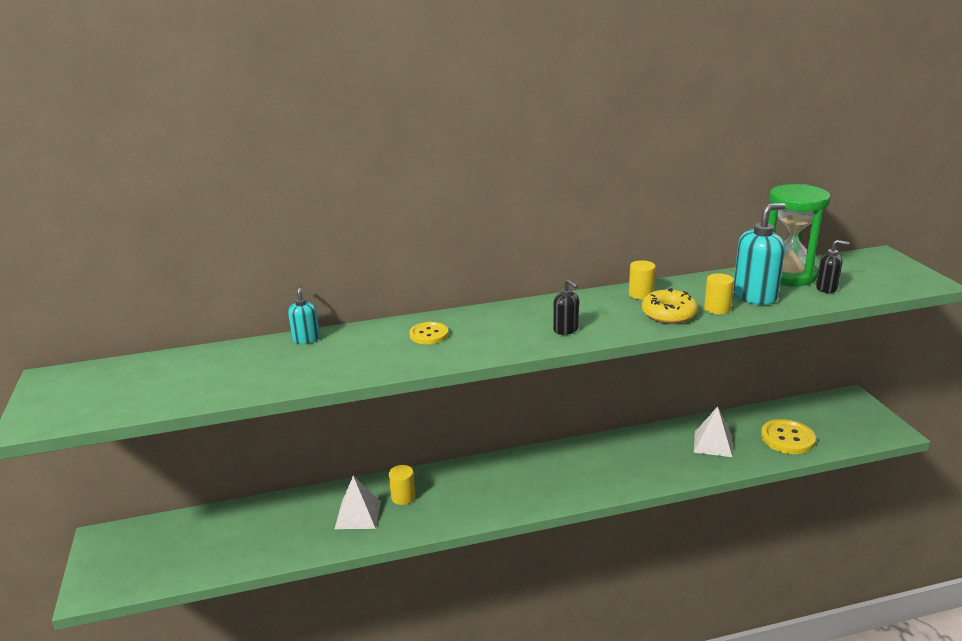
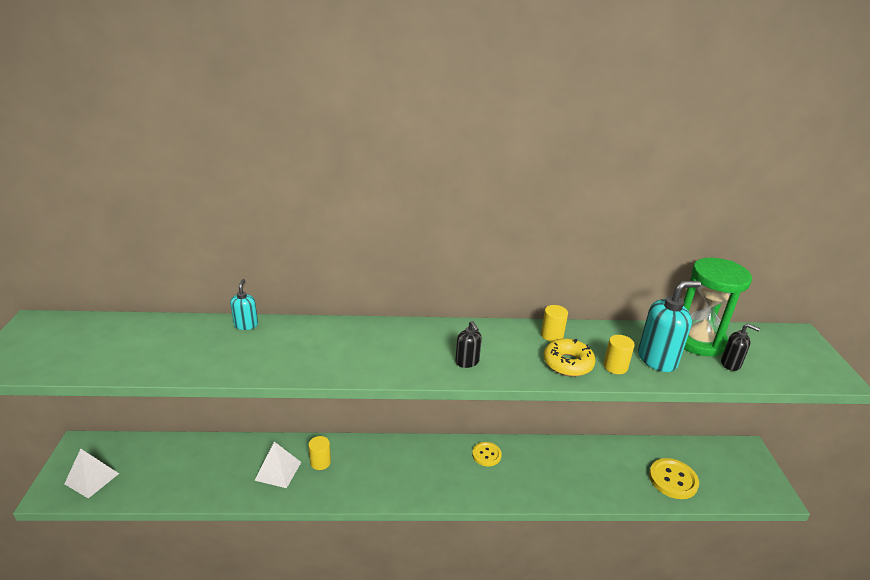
camera: 10 degrees right, 5 degrees up
yellow button [409,322,448,344] -> yellow button moved to [472,442,502,466]
white pyramid [694,406,733,457] -> white pyramid moved to [64,449,119,498]

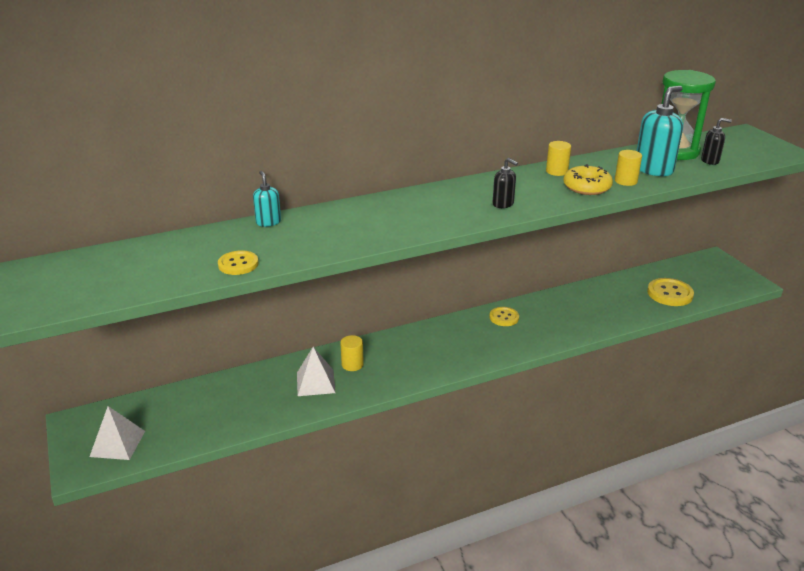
camera: 20 degrees left, 0 degrees up
none -> yellow button [218,250,259,275]

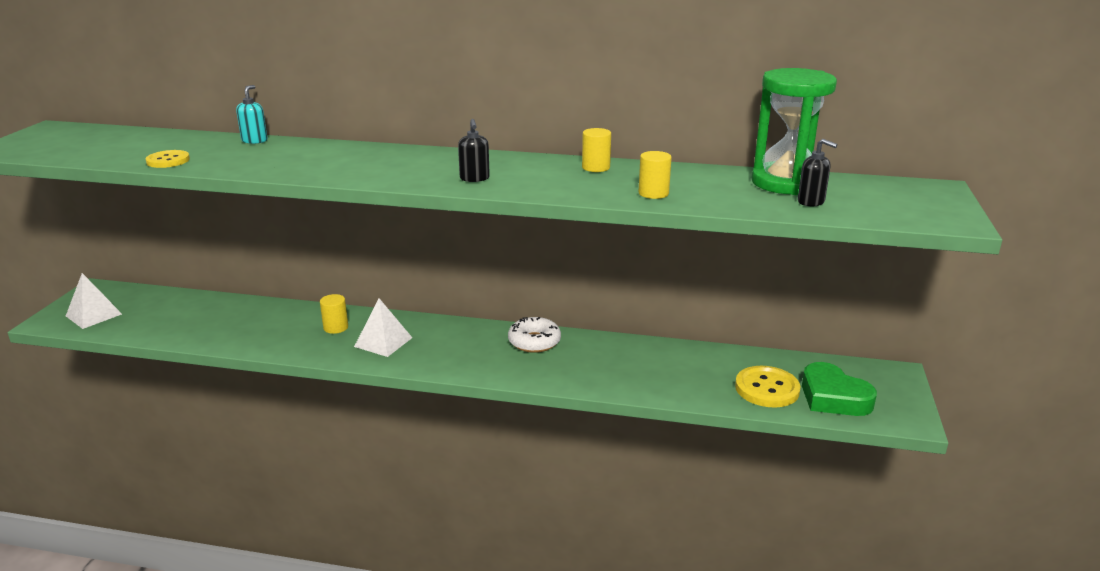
camera: 35 degrees right, 5 degrees down
white pyramid [297,347,335,396] -> white pyramid moved to [354,299,412,357]
yellow button [489,307,519,326] -> white donut [508,317,561,353]
yellow donut [563,164,613,195] -> none
turquoise soap dispenser [637,86,683,176] -> none
none -> green heart [802,362,877,416]

